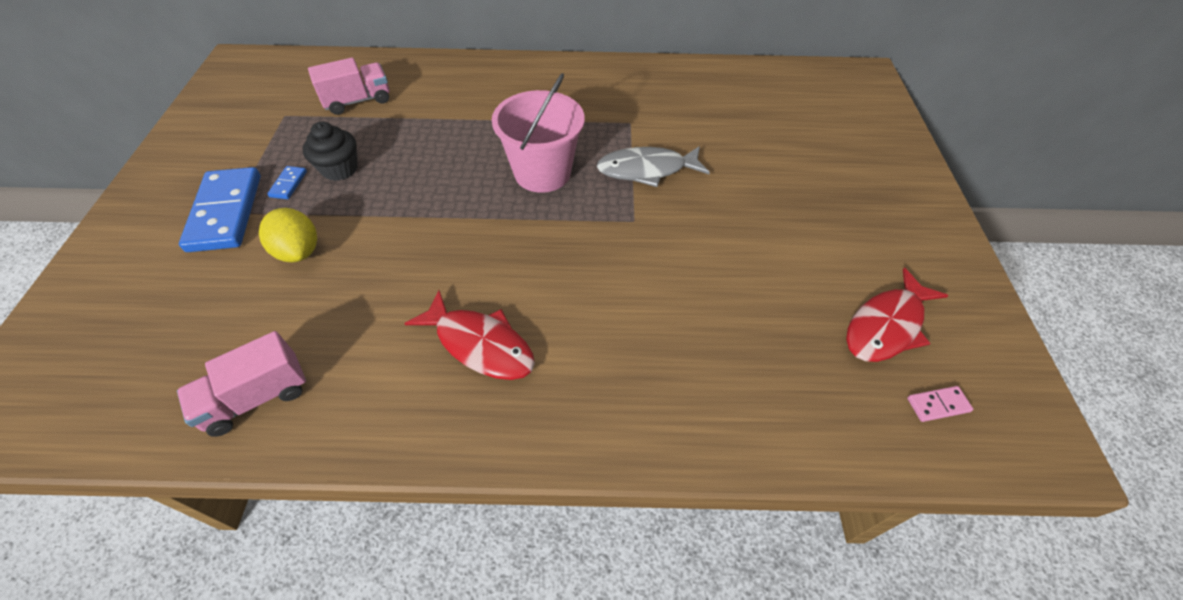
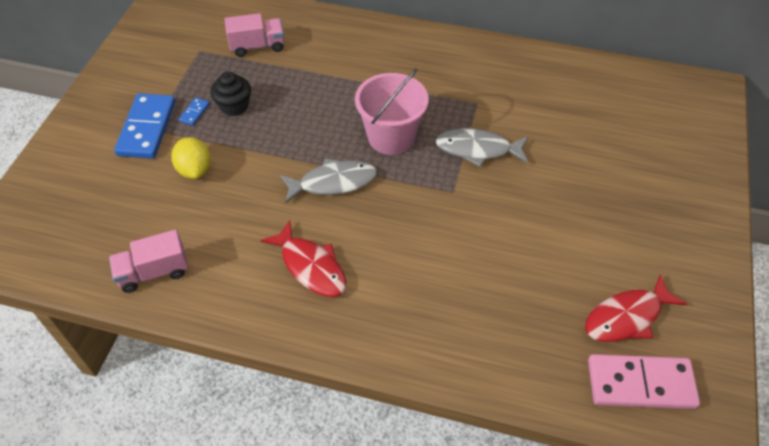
camera: 15 degrees right, 0 degrees up
pink domino [907,386,973,422] -> pink domino [588,354,700,409], size x2.36
none -> grey fish [280,158,377,203]

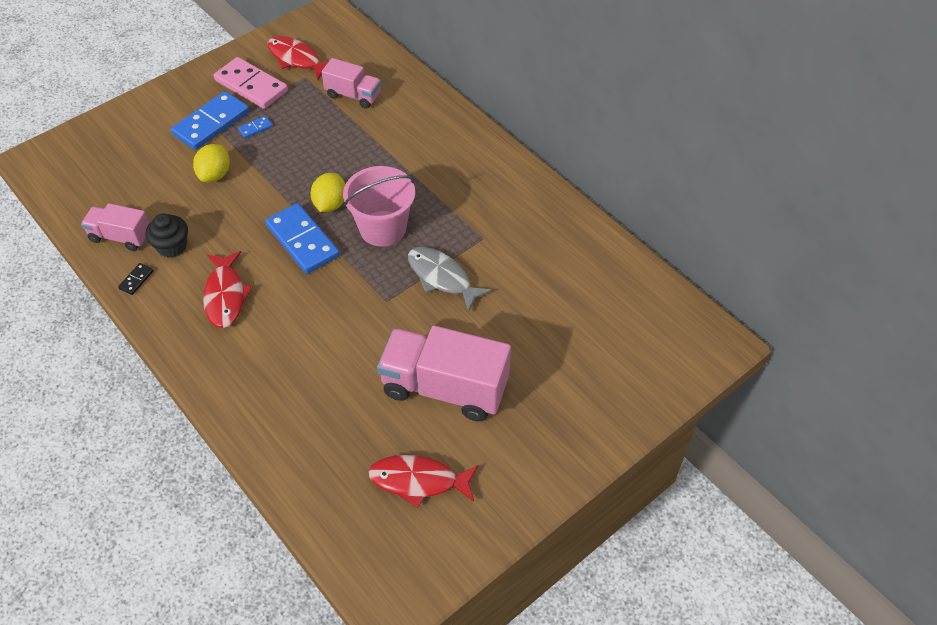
camera: 35 degrees right, 0 degrees up
black cupcake [210,72,251,116] -> black cupcake moved to [146,214,188,258]
grey fish [280,158,377,203] -> blue domino [265,203,340,274]
pink domino [588,354,700,409] -> pink domino moved to [214,57,288,109]
none -> black domino [118,263,154,295]
none -> red fish [267,36,327,80]
none -> yellow lemon [311,173,345,212]
none -> pink truck [377,326,511,421]

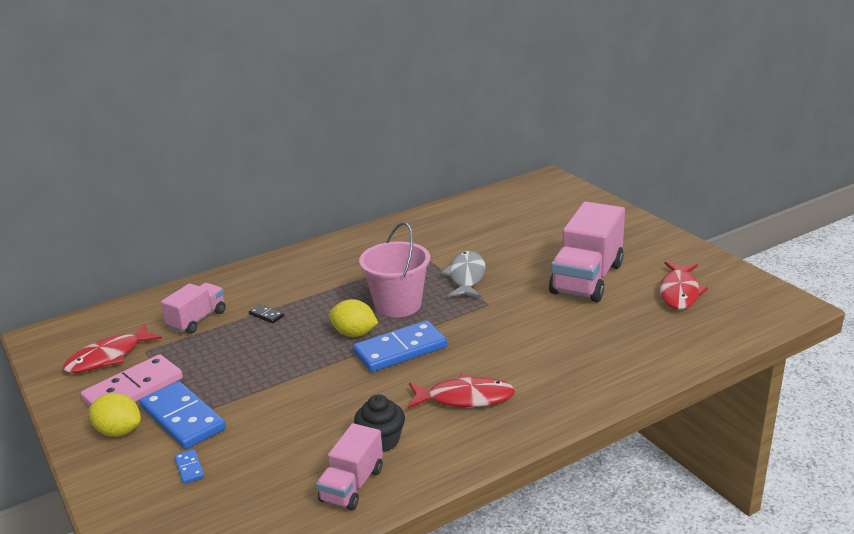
camera: 80 degrees left, 25 degrees down
black domino [118,263,154,295] -> black domino moved to [249,304,284,324]
yellow lemon [193,144,230,182] -> yellow lemon moved to [89,393,141,437]
blue domino [238,116,273,138] -> blue domino moved to [174,449,204,484]
grey fish [408,247,492,312] -> grey fish turned 135 degrees clockwise [441,251,486,297]

